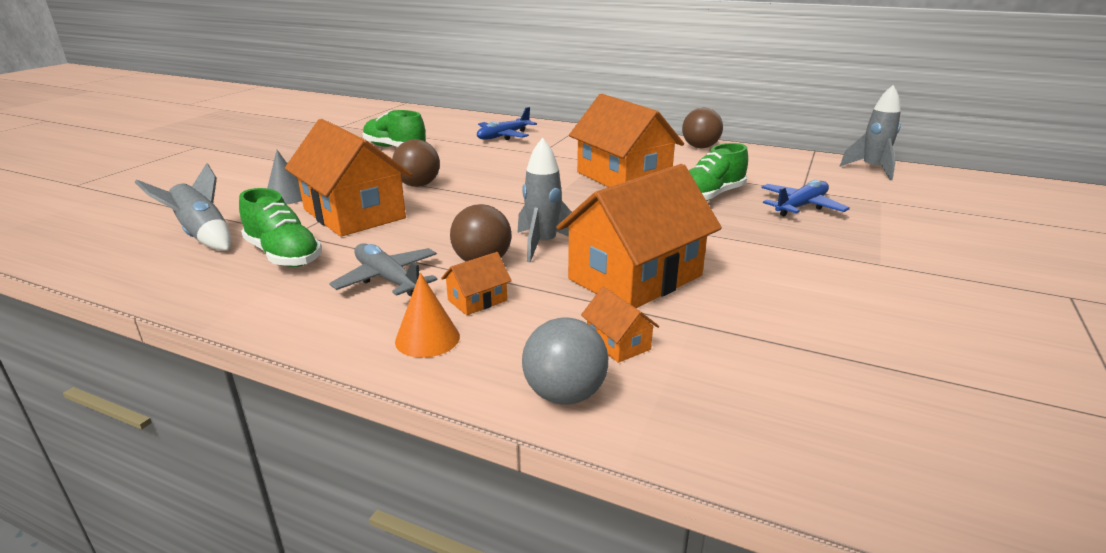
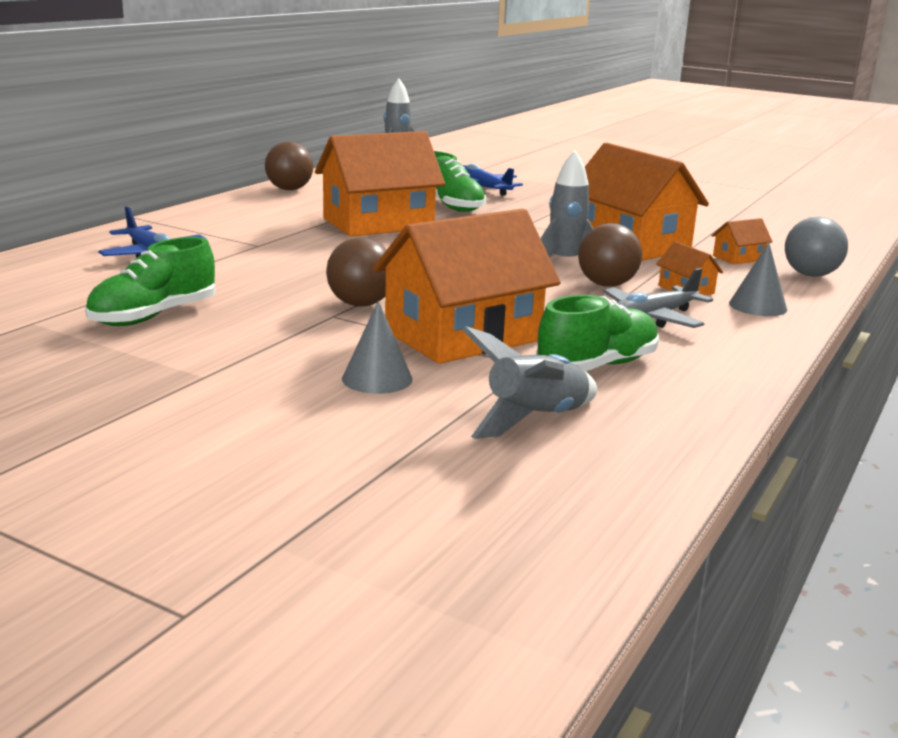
camera: 85 degrees left, 5 degrees down
orange cone [395,273,460,358] -> grey cone [729,243,787,316]

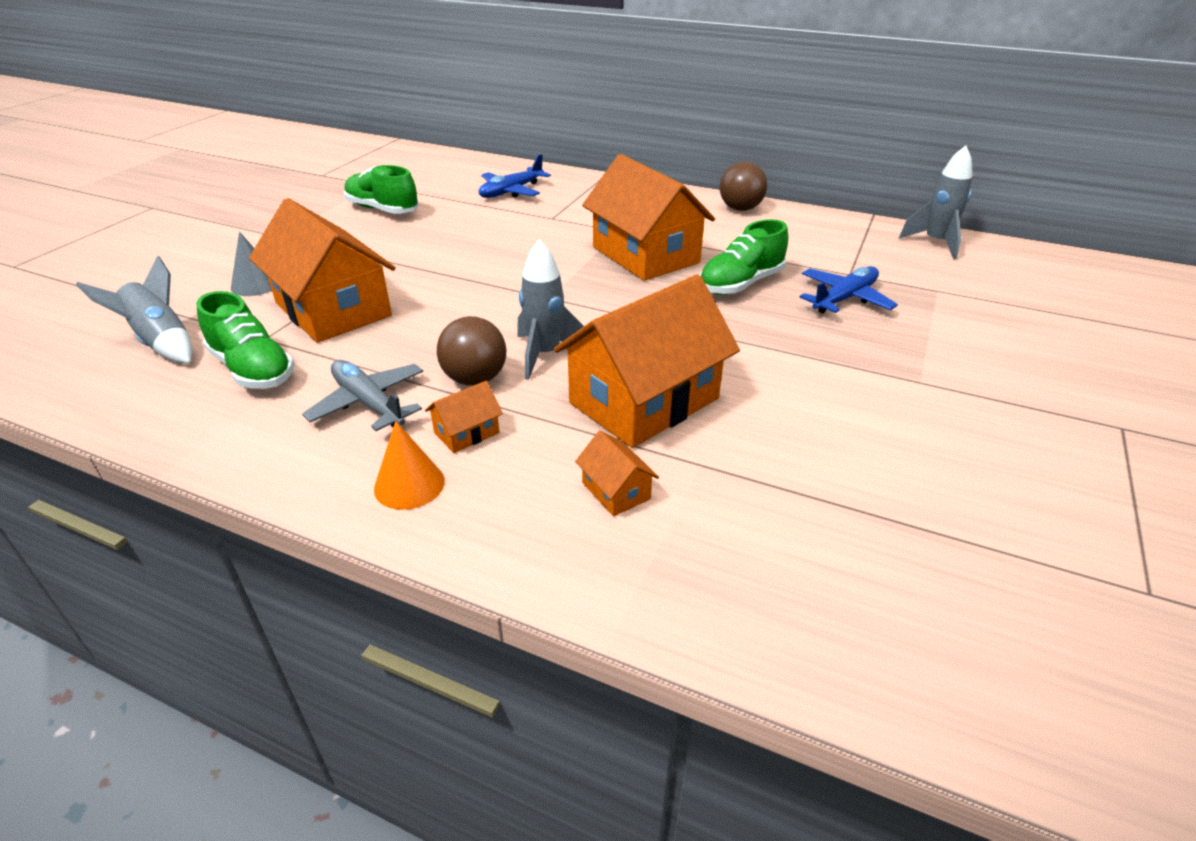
camera: 85 degrees right, 15 degrees up
brown ball [326,237,386,307] -> none
grey cone [729,243,787,316] -> orange cone [374,421,445,510]
grey ball [785,217,848,277] -> none

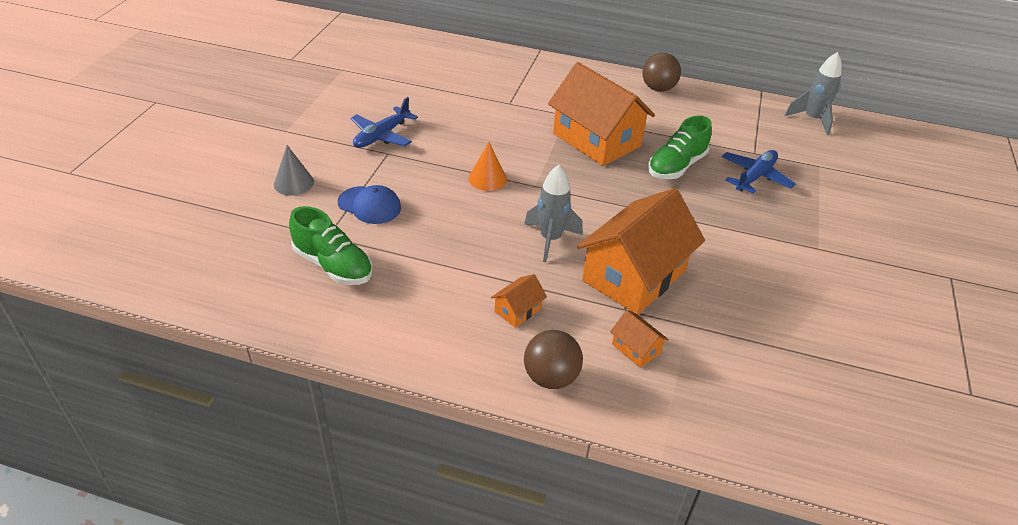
camera: 10 degrees left, 5 degrees up
grey rocket [76,256,193,364] -> none
orange house [249,198,396,343] -> blue cap [338,185,401,224]
grey plane [302,360,423,431] -> none
green shoe [344,165,419,214] -> none
orange cone [374,421,445,510] -> orange cone moved to [469,142,507,191]
brown ball [437,316,506,385] -> brown ball moved to [524,330,583,389]
blue plane [479,154,551,198] -> blue plane moved to [351,97,418,148]

